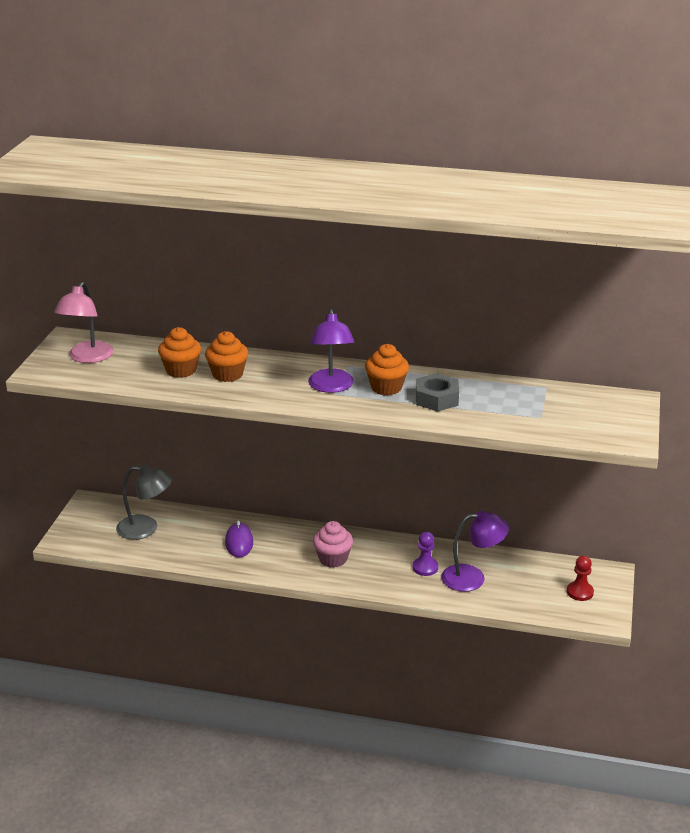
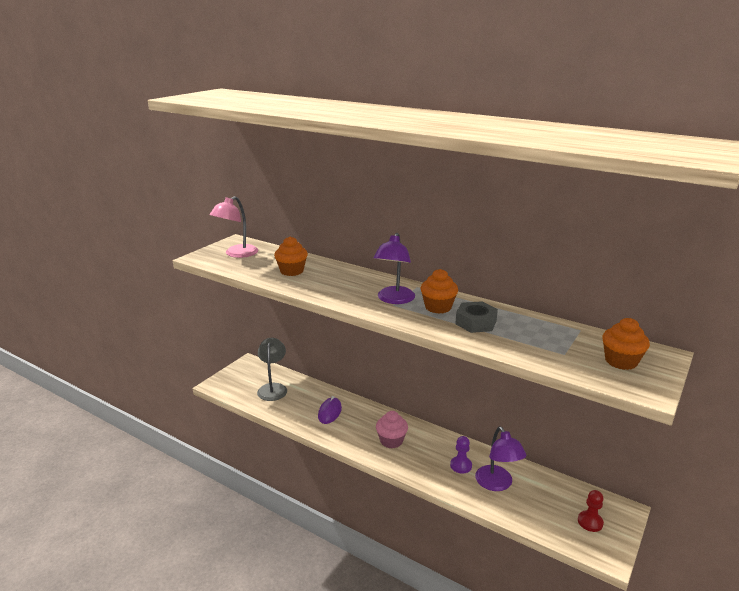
camera: 20 degrees right, 5 degrees down
grey lamp [116,464,172,540] -> grey lamp turned 120 degrees counterclockwise [257,338,287,401]
orange cupcake [205,331,248,382] -> orange cupcake moved to [602,318,650,370]
purple lamp [441,511,509,592] -> purple lamp turned 60 degrees clockwise [475,427,526,491]

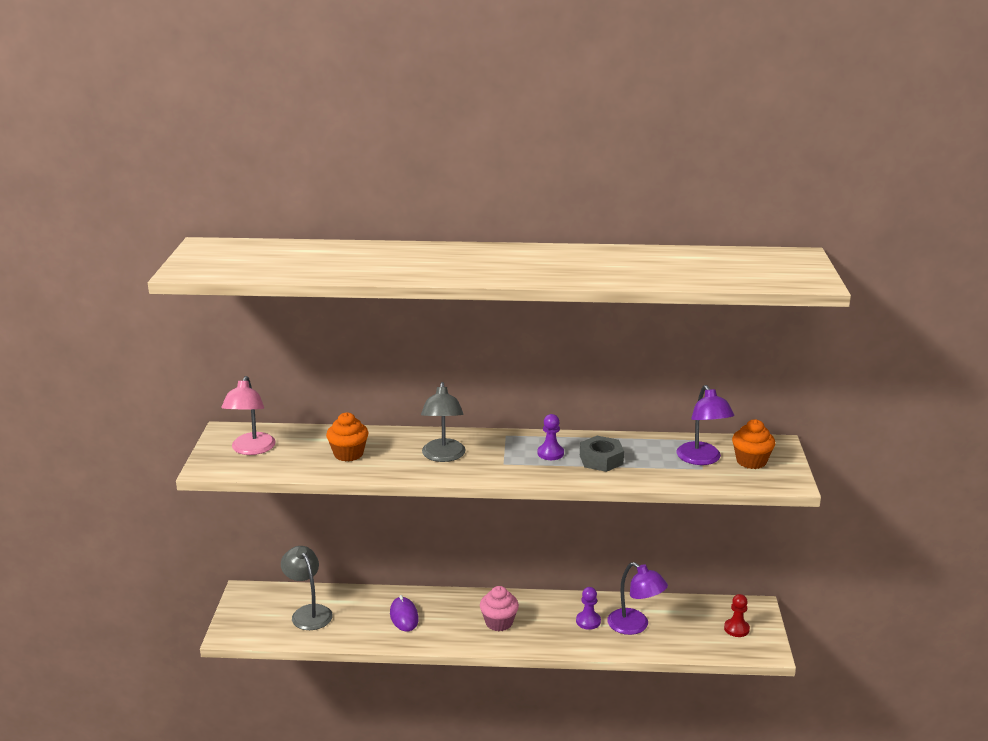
camera: 30 degrees left, 0 degrees up
purple lamp [374,233,415,304] -> purple lamp moved to [677,385,735,465]
orange cupcake [420,269,458,314] -> purple pawn [538,414,564,460]
none -> grey lamp [421,382,465,462]

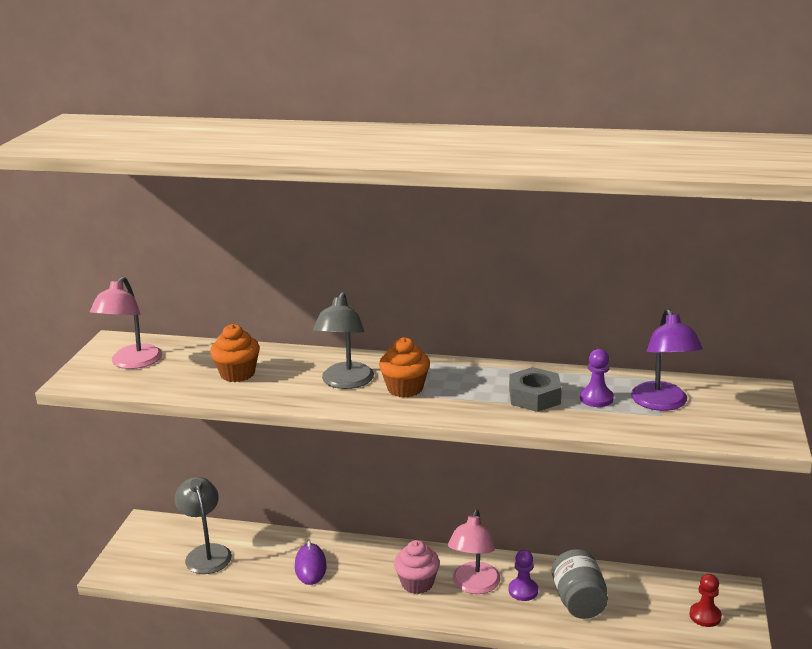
camera: 10 degrees right, 0 degrees up
purple pawn [538,414,564,460] -> purple pawn moved to [580,349,614,407]
purple lamp [607,562,668,635] -> grey jar [552,549,608,619]
orange cupcake [732,419,775,469] -> orange cupcake moved to [379,337,430,398]
none -> pink lamp [448,509,501,594]

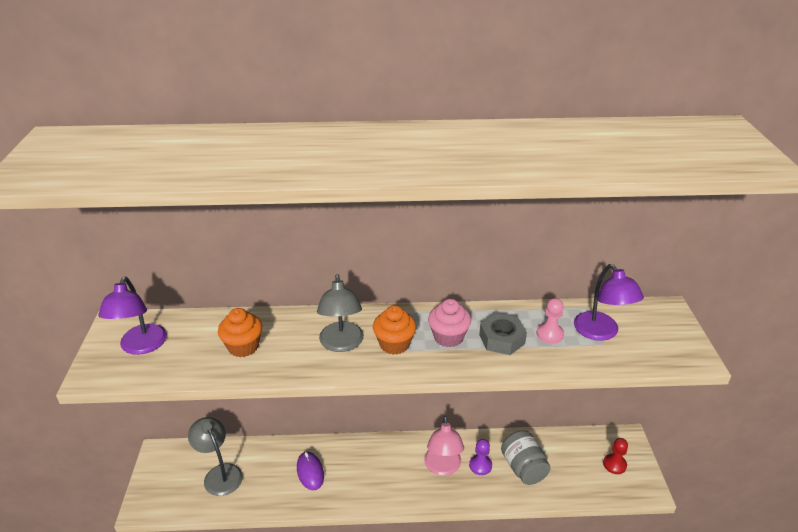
camera: 15 degrees left, 10 degrees up
pink lamp [90,277,162,369] -> purple lamp [98,276,167,355]
pink cupcake [394,540,440,594] -> pink cupcake moved to [428,299,471,348]
purple pawn [580,349,614,407] -> pink pawn [536,298,564,344]

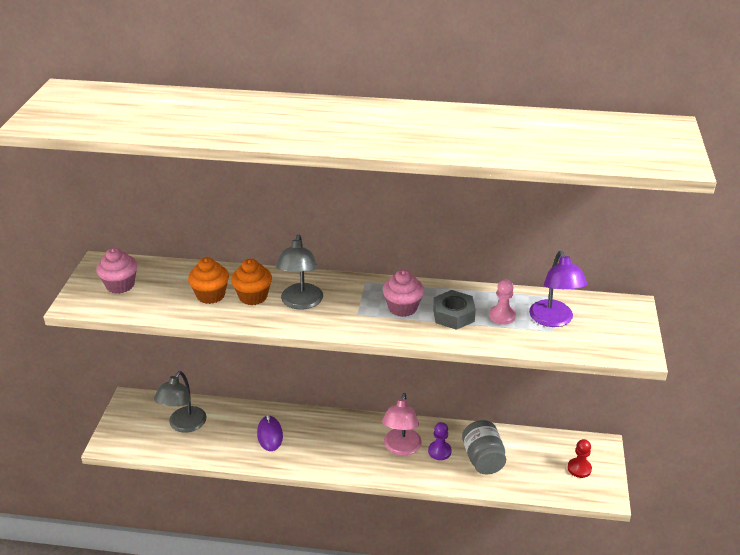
camera: 10 degrees right, 0 degrees up
purple lamp [98,276,167,355] -> pink cupcake [96,248,137,294]
grey lamp [188,417,243,496] -> grey lamp turned 135 degrees counterclockwise [154,371,207,433]
orange cupcake [373,305,416,355] -> orange cupcake moved to [231,259,272,305]

